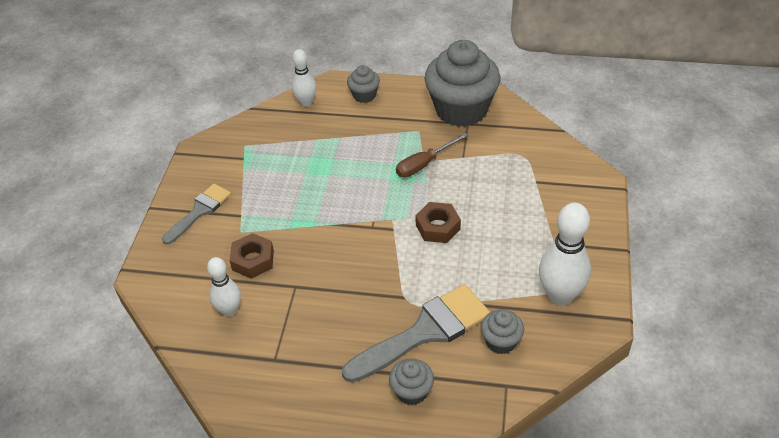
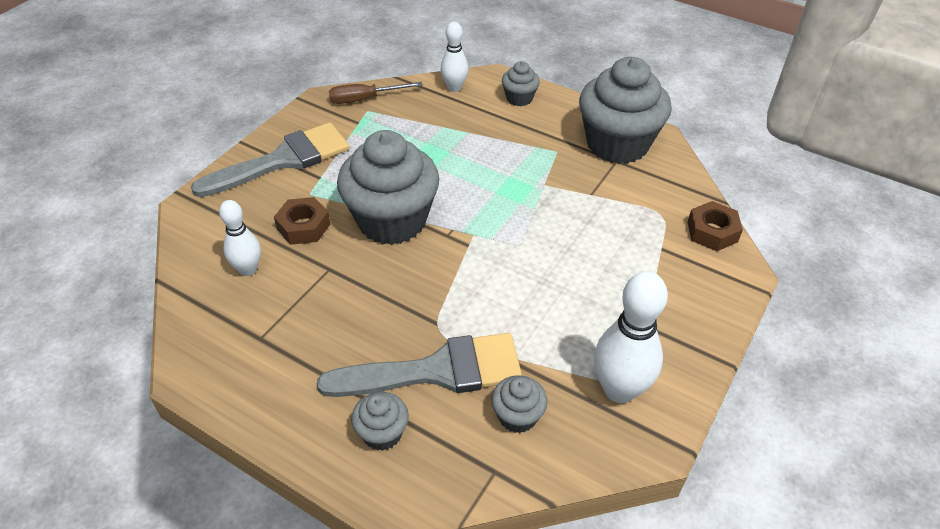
camera: 20 degrees right, 0 degrees up
grey brush [162,184,231,245] -> grey brush [191,122,350,197], size x1.65
brown screwdriver [396,133,468,177] -> brown screwdriver moved to [329,82,423,104]
brown nut [415,202,461,243] -> brown nut moved to [688,201,743,251]
none -> grey cupcake [337,130,439,245]

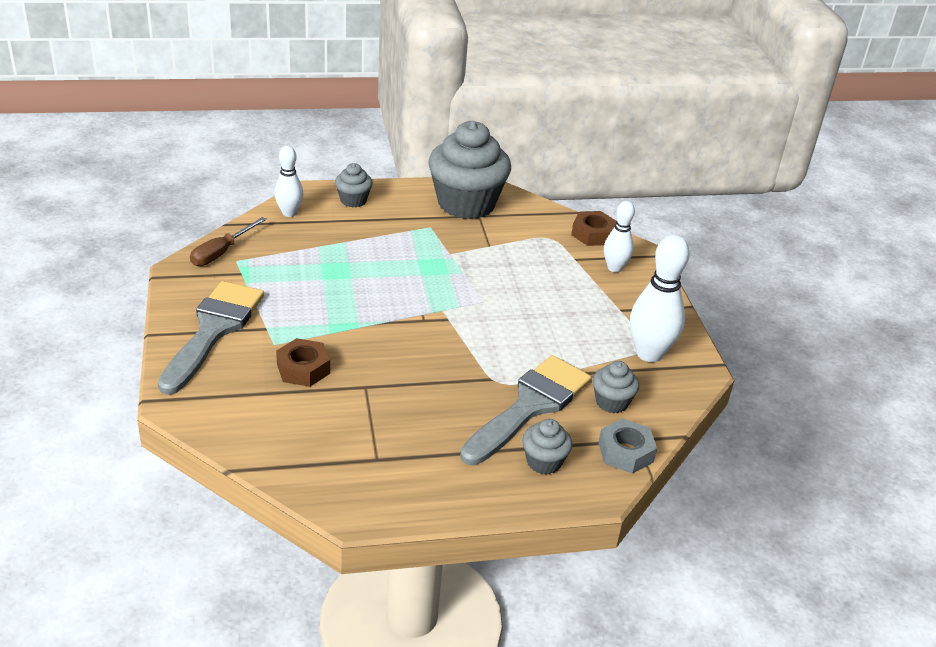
camera: 45 degrees left, 10 degrees down
white bowling pin [219,200,261,276] -> white bowling pin moved to [604,201,635,273]
grey cupcake [337,130,439,245] -> none
none -> grey nut [598,418,657,474]

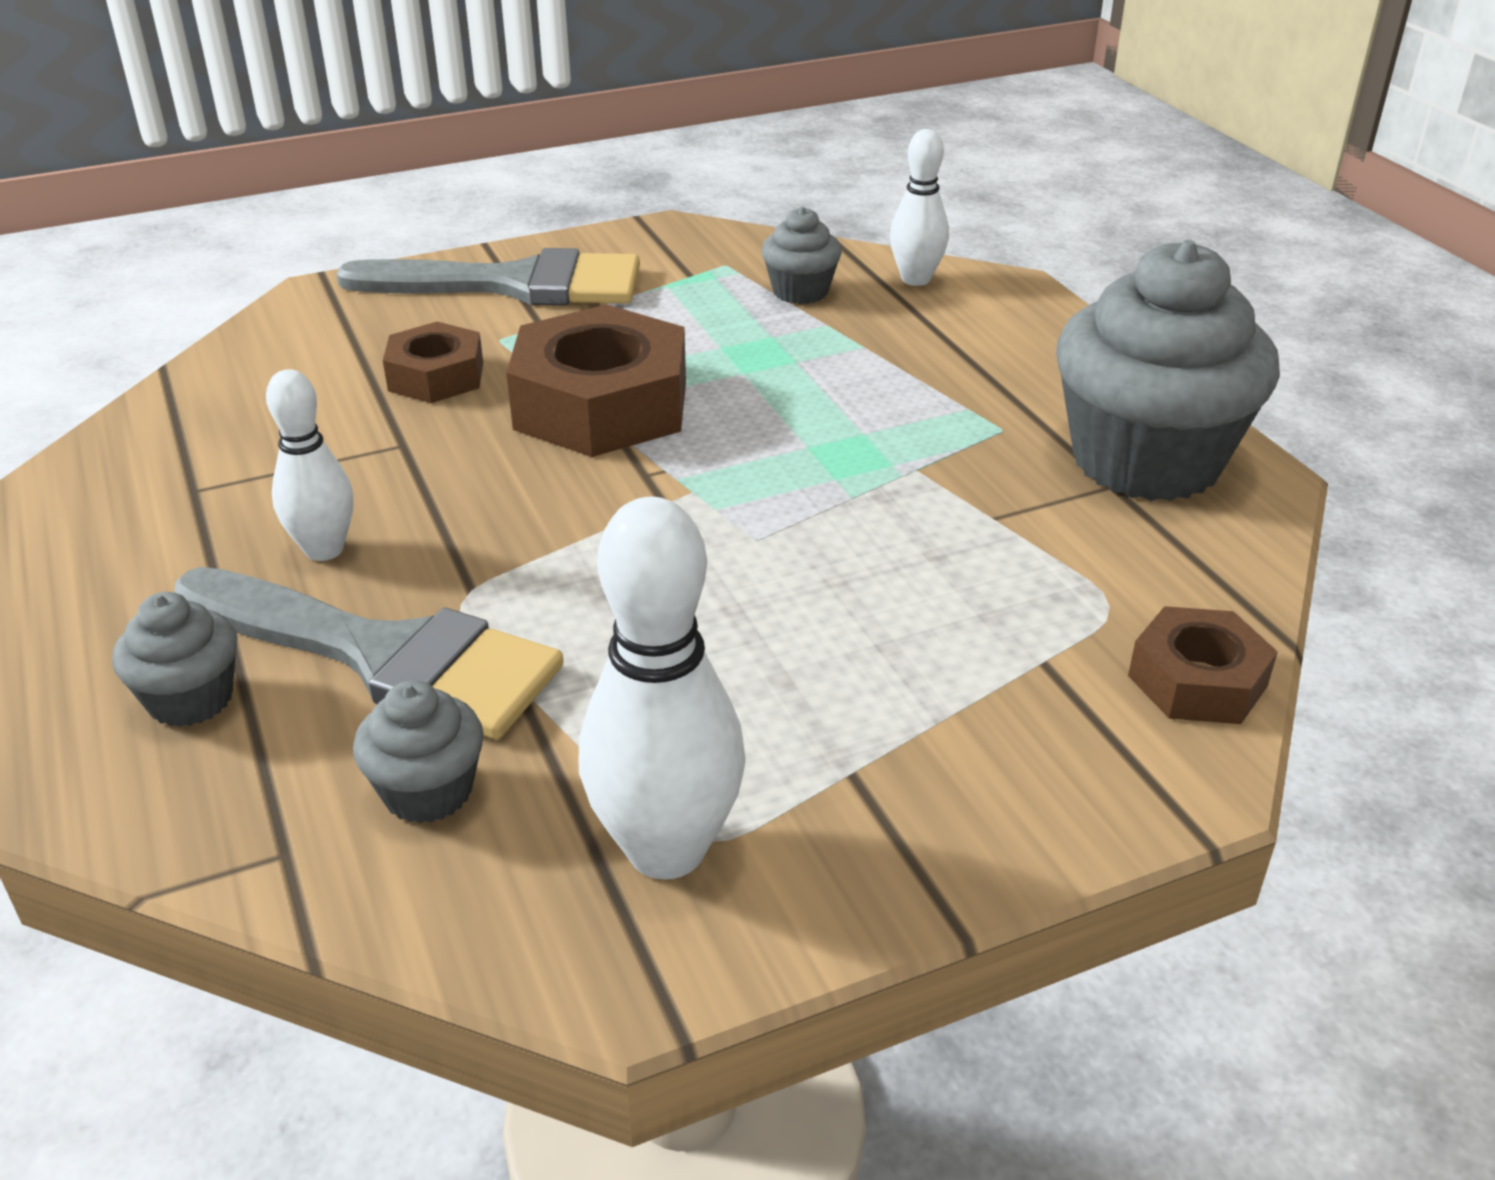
camera: 80 degrees right, 0 degrees up
brown screwdriver [190,217,267,266] -> none
grey cupcake [335,163,373,207] -> grey cupcake moved to [762,207,842,304]
grey nut [598,418,657,474] -> none
white bowling pin [604,201,635,273] -> white bowling pin moved to [266,369,354,561]
none -> brown nut [506,304,686,457]

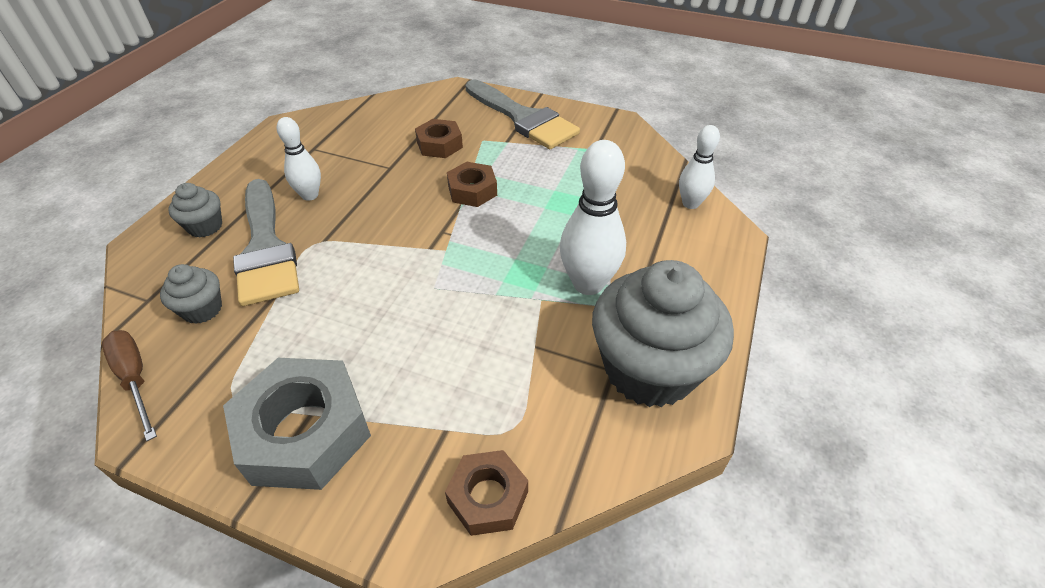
camera: 45 degrees right, 10 degrees up
brown nut [506,304,686,457] -> brown nut [447,162,497,207], size x0.56
white bowling pin [579,497,746,880] -> white bowling pin moved to [560,140,626,295]
grey cupcake [762,207,842,304] -> none
none -> brown screwdriver [102,330,157,441]
none -> grey nut [223,358,371,490]

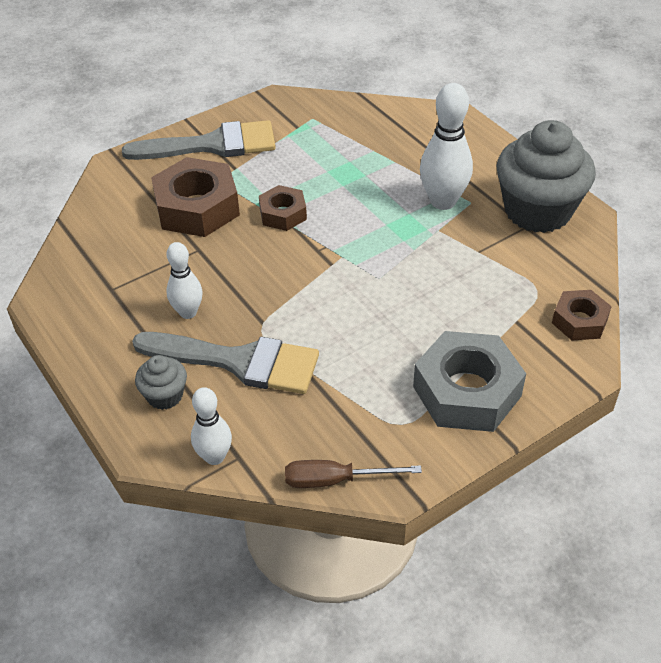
camera: 55 degrees left, 0 degrees up
grey cupcake [160,264,222,324] -> none
brown nut [415,119,463,158] -> brown nut [151,157,240,237], size x1.78
white bowling pin [679,125,720,209] -> white bowling pin moved to [191,387,232,465]

